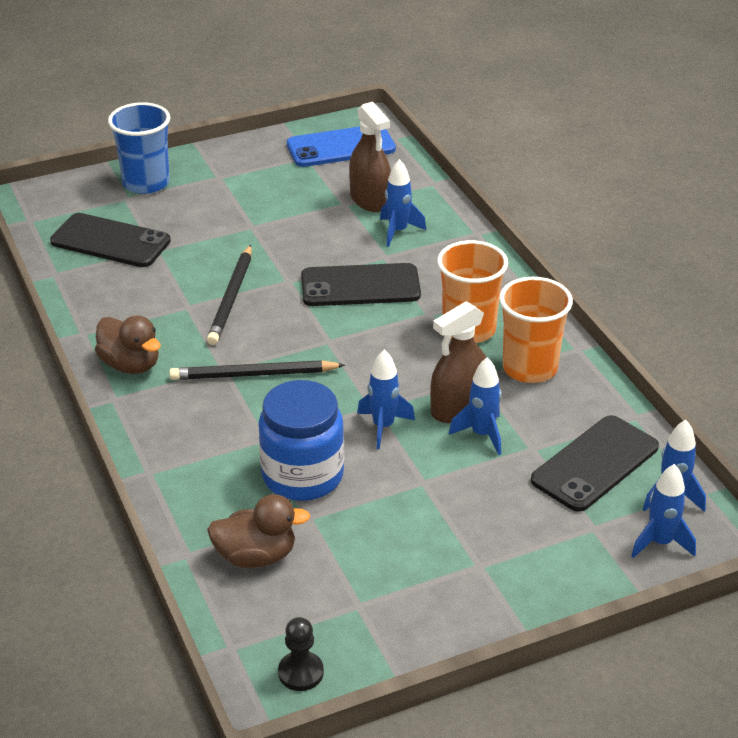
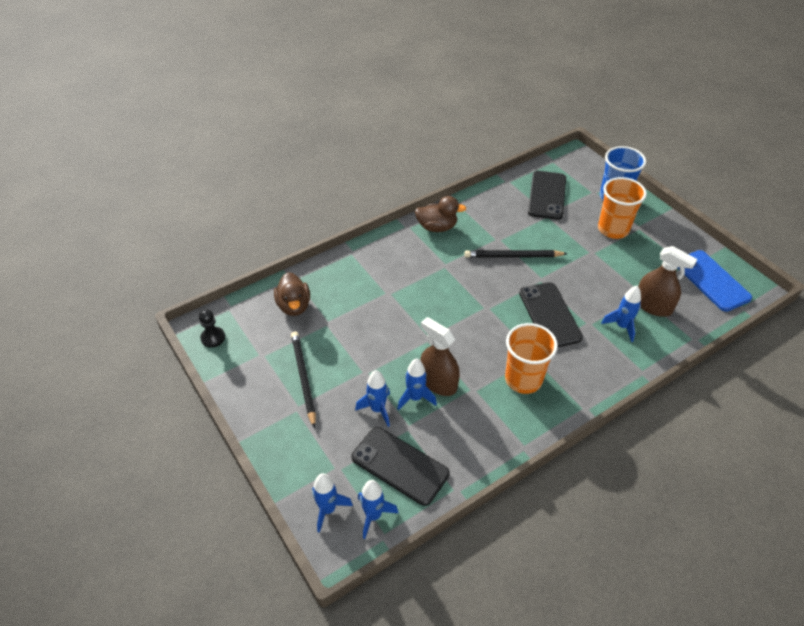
camera: 80 degrees right, 10 degrees up
brown duck [95,315,161,374] -> brown duck turned 120 degrees counterclockwise [415,196,466,232]
black pencil [169,360,345,380] -> black pencil moved to [291,331,316,428]
blue jar [258,380,344,501] -> none
brown spray bottle [349,102,391,212] -> brown spray bottle turned 105 degrees counterclockwise [638,246,697,317]
blue rocket [357,350,415,449] -> blue rocket moved to [355,370,390,427]
orange cup [499,277,573,383] -> orange cup moved to [598,177,647,239]

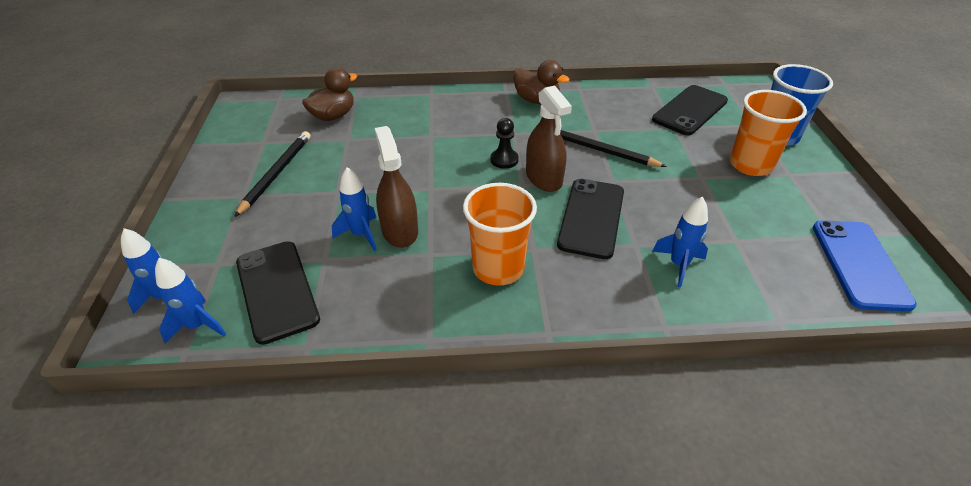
camera: 30 degrees right, 5 degrees down
black pawn [199,310,225,348] -> black pawn moved to [490,118,519,169]
brown duck [274,272,310,316] -> brown duck turned 150 degrees counterclockwise [302,67,357,121]
blue rocket [355,370,390,427] -> none
brown spray bottle [638,246,697,317] -> brown spray bottle moved to [526,85,572,192]

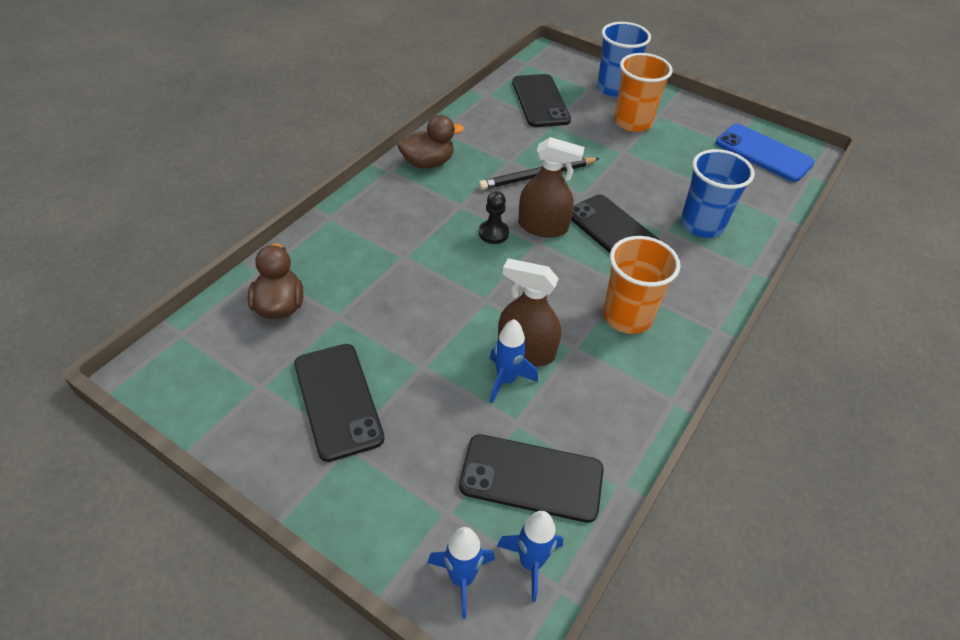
camera: 55 degrees left, 5 degrees up
black pencil [234,131,310,217] -> black phone [294,344,385,462]
blue rocket [652,197,708,287] -> blue cup [681,149,755,238]

